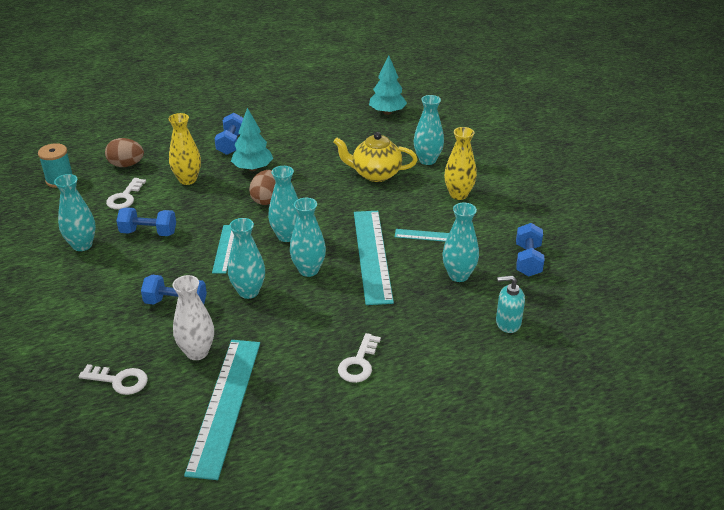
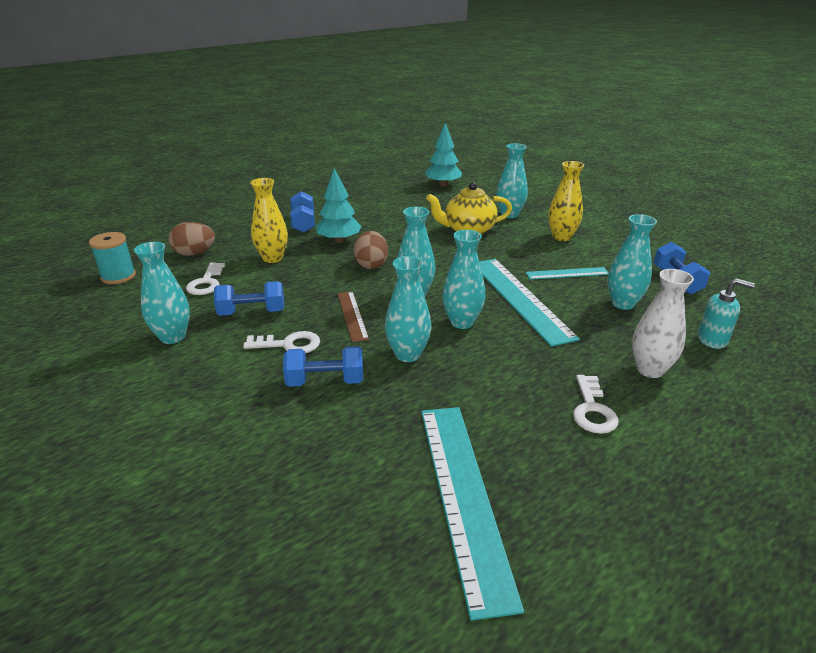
camera: 15 degrees left, 5 degrees down
white key [79,364,148,395] -> white key moved to [243,331,320,353]
white vase [173,275,214,360] -> white vase moved to [632,269,694,378]
turquoise ruler [212,225,234,274] -> brown ruler [337,291,369,342]
turquoise soap dispenser [496,276,525,333] -> turquoise soap dispenser turned 150 degrees counterclockwise [698,278,755,349]

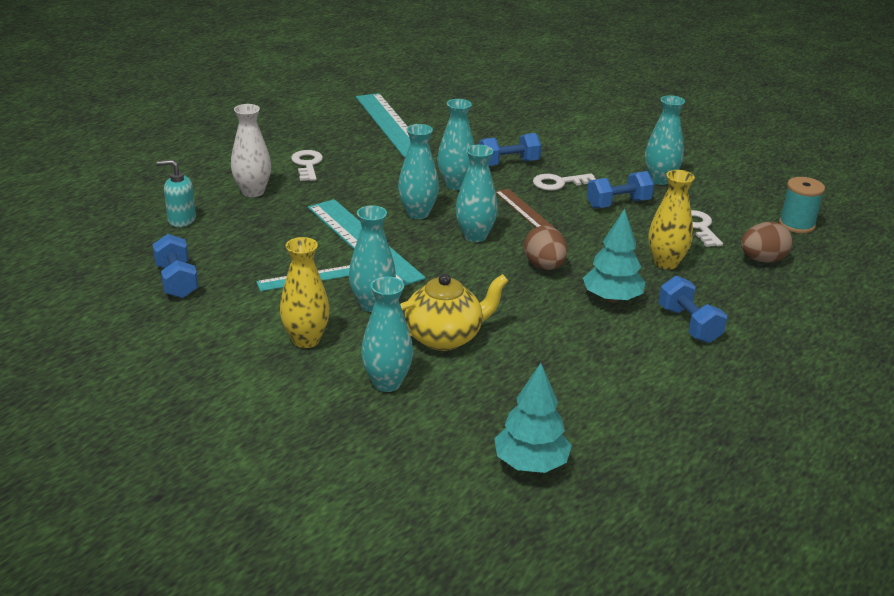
camera: 165 degrees right, 0 degrees up
turquoise vase [608,214,657,310] -> turquoise vase moved to [349,206,396,312]

